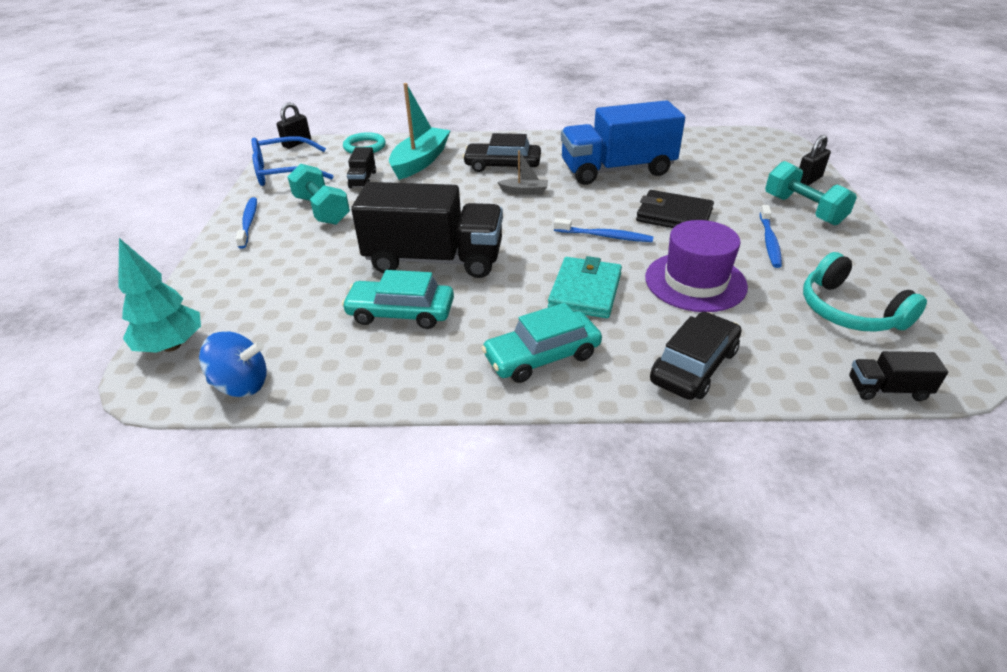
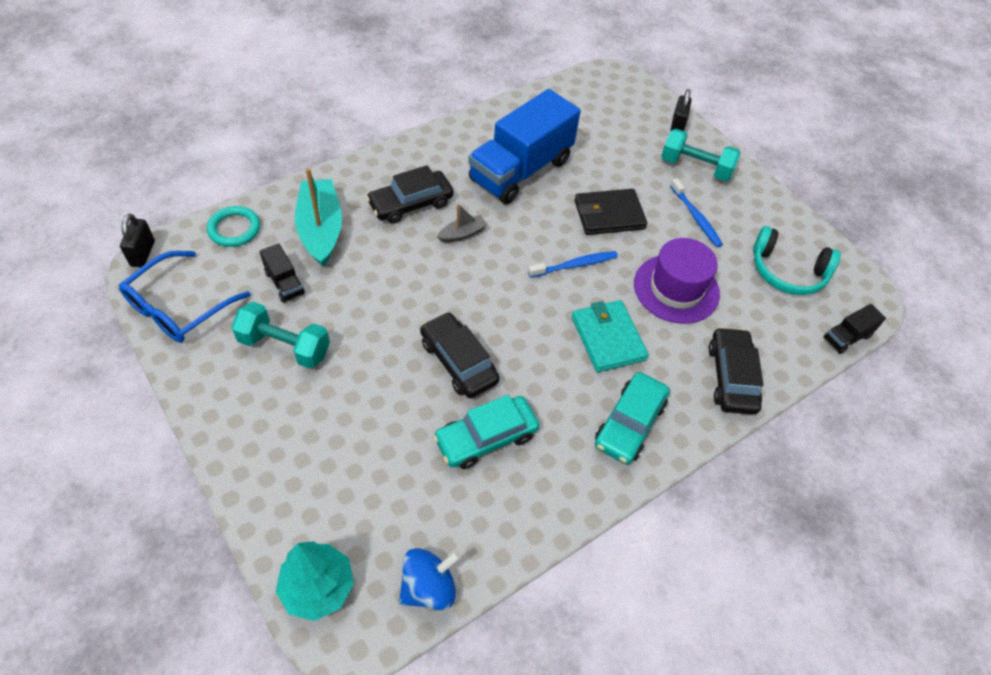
camera: 40 degrees left, 15 degrees up
blue toothbrush [236,197,257,249] -> none
black truck [351,182,503,278] -> black car [420,312,500,398]

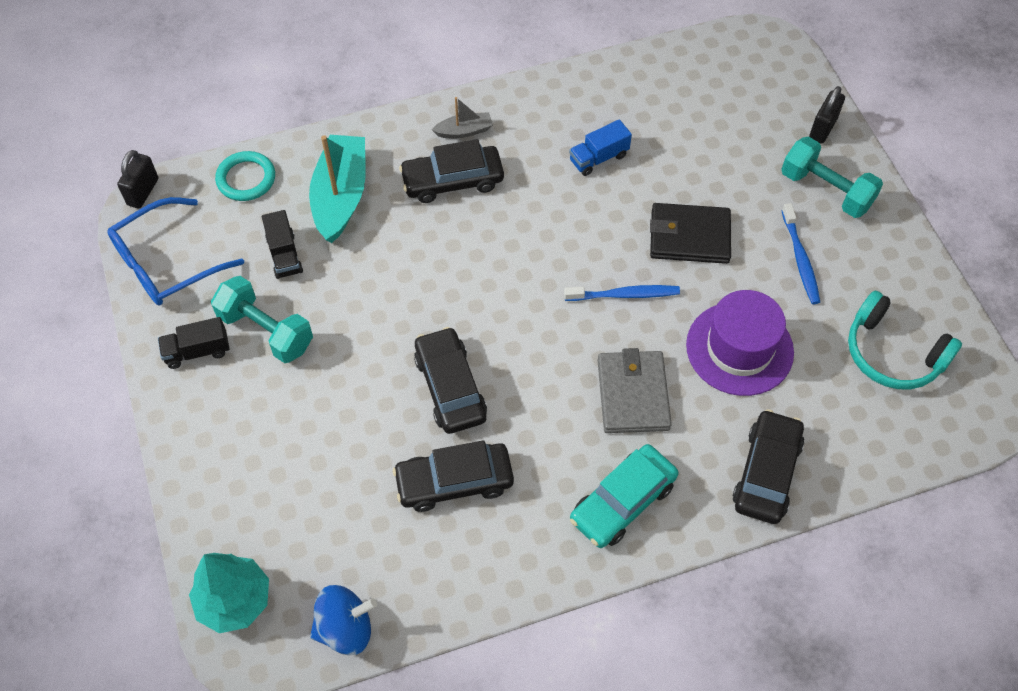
camera: 20 degrees right, 5 degrees up
turquoise car [433,395,540,469] -> black car [393,440,514,512]
grey boat [437,204,487,243] -> grey boat moved to [432,97,493,138]
blue truck [468,89,581,204] -> blue truck [569,119,632,176], size x0.42
turquoise wallet [572,300,649,372] -> grey wallet [598,348,672,433]
black truck [823,304,886,354] -> black truck moved to [158,317,229,369]

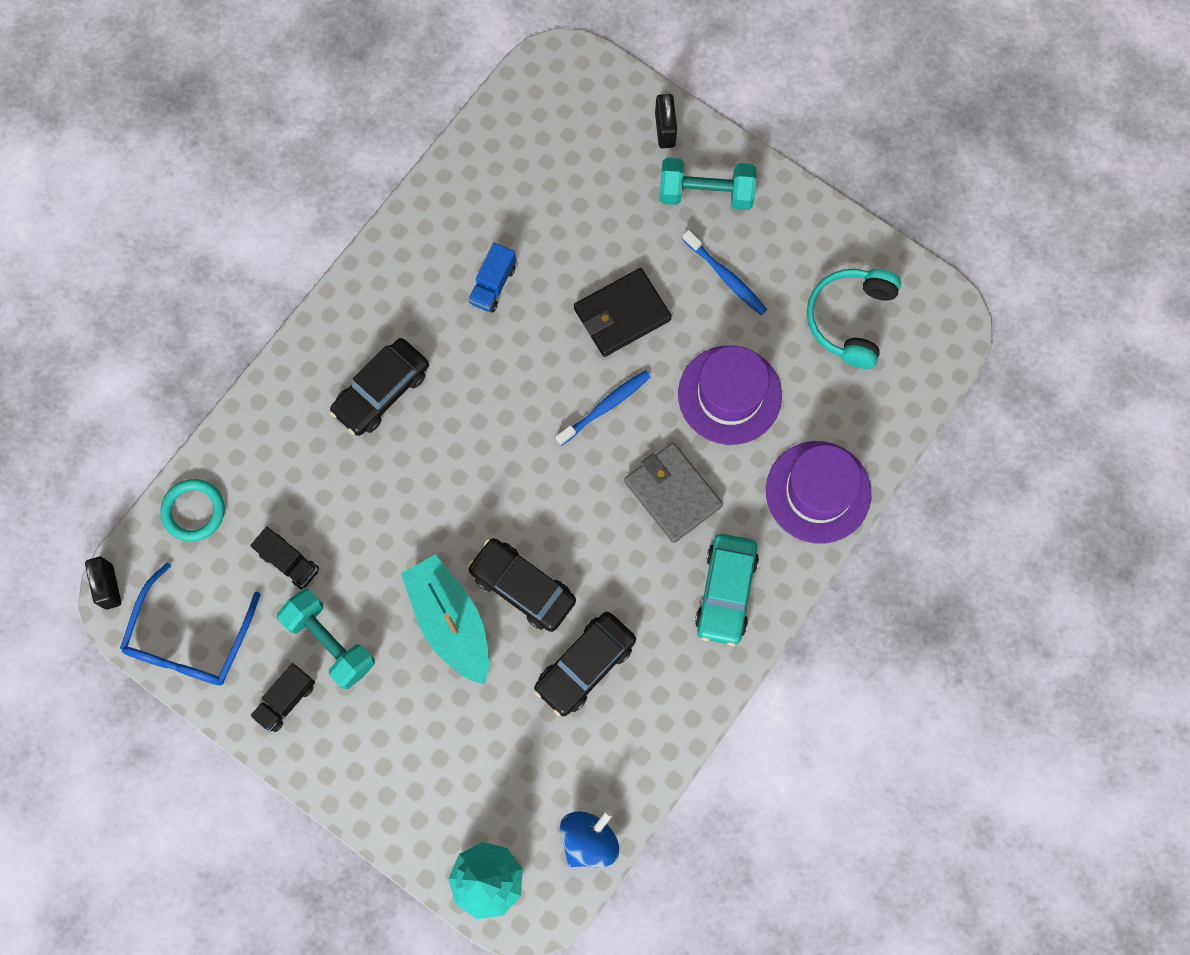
camera: 35 degrees left, 15 degrees up
turquoise dumbbell [211,276,313,363] -> turquoise dumbbell turned 45 degrees clockwise [277,589,375,689]
turquoise boat [309,135,366,243] -> turquoise boat moved to [401,554,489,685]
grey boat [432,97,493,138] -> none
black car [733,409,804,524] -> purple hat [766,441,871,544]
turquoise headphones [848,290,962,389] -> turquoise headphones turned 105 degrees clockwise [807,269,901,369]

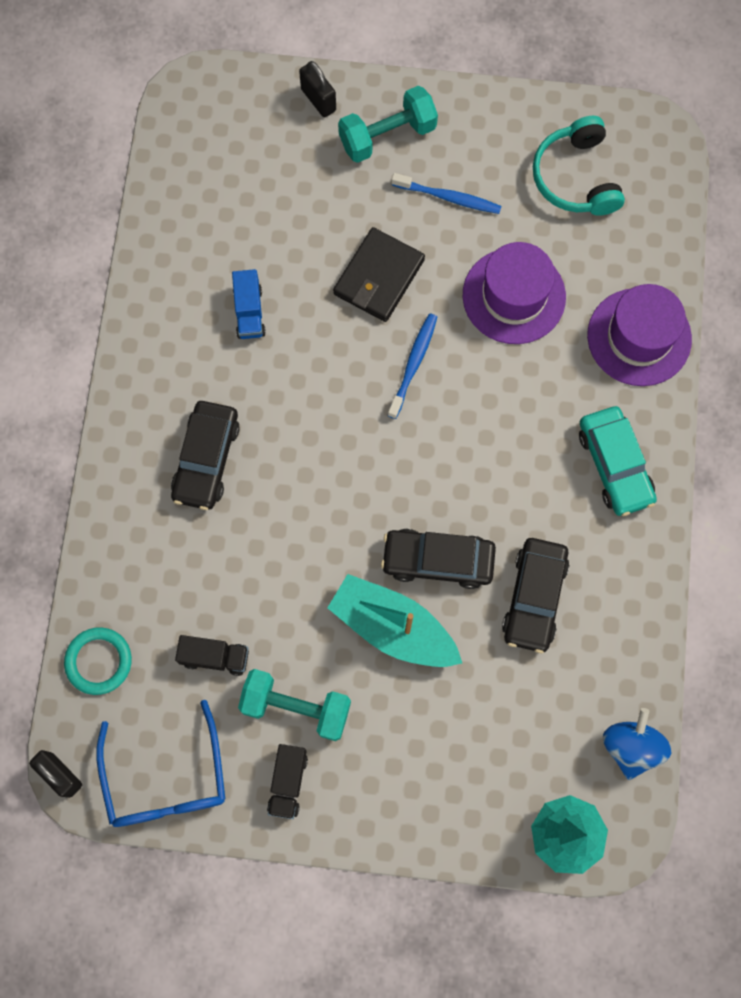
camera: 30 degrees left, 0 degrees up
grey wallet [624,443,723,543] -> none

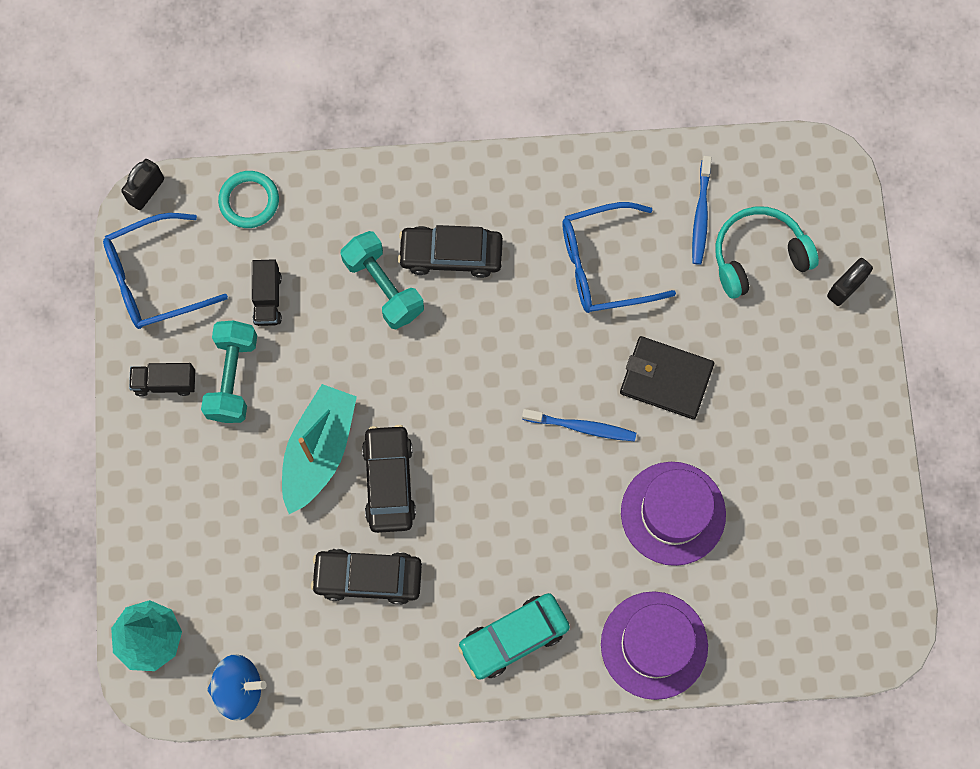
camera: 80 degrees right, 0 degrees up
blue truck [232,269,266,339] -> blue glasses [562,202,676,313]
turquoise dumbbell [338,86,438,163] -> turquoise dumbbell moved to [341,231,424,329]
blue toothbrush [392,173,502,214] -> blue toothbrush moved to [692,156,711,265]
turquoise headphones [533,116,625,216] -> turquoise headphones moved to [715,206,819,299]

